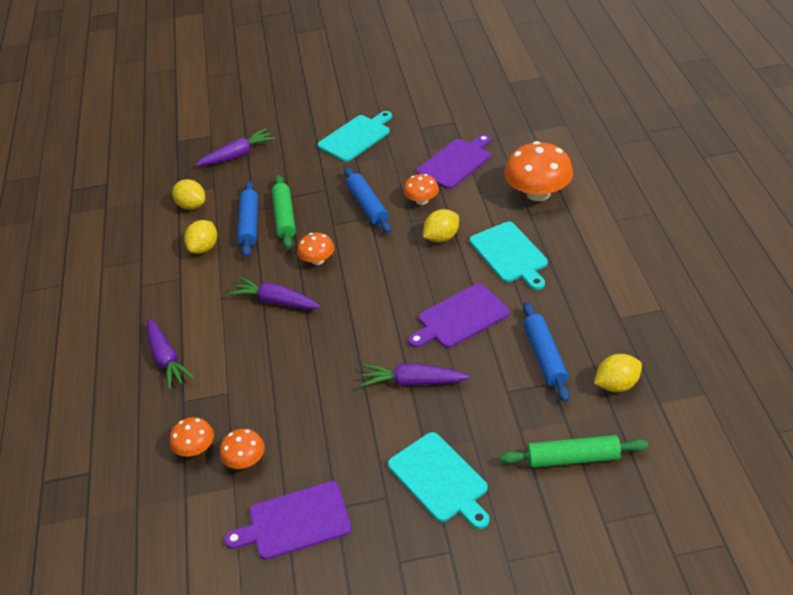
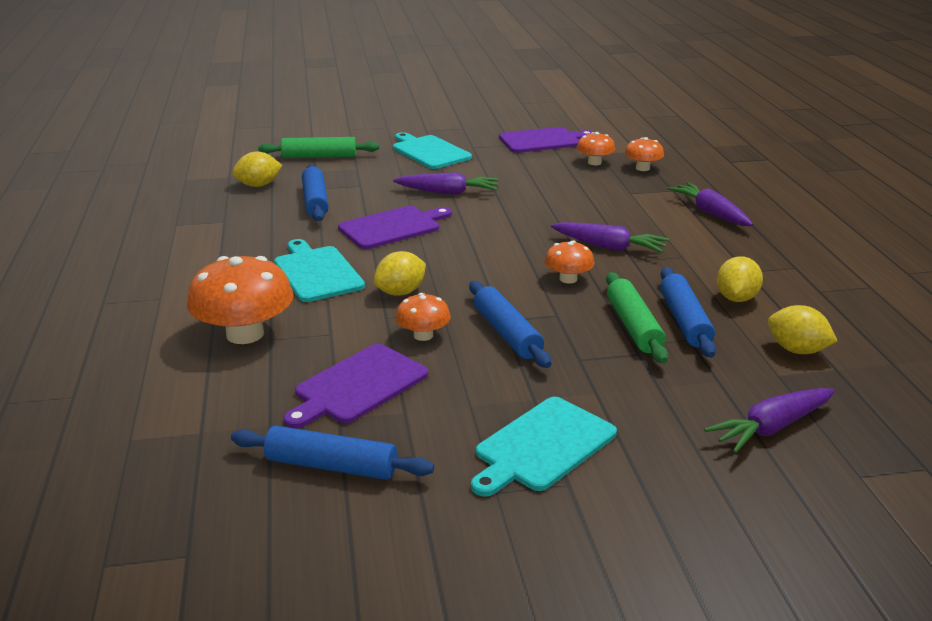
camera: 175 degrees right, 15 degrees down
none -> blue rolling pin [231,425,434,480]

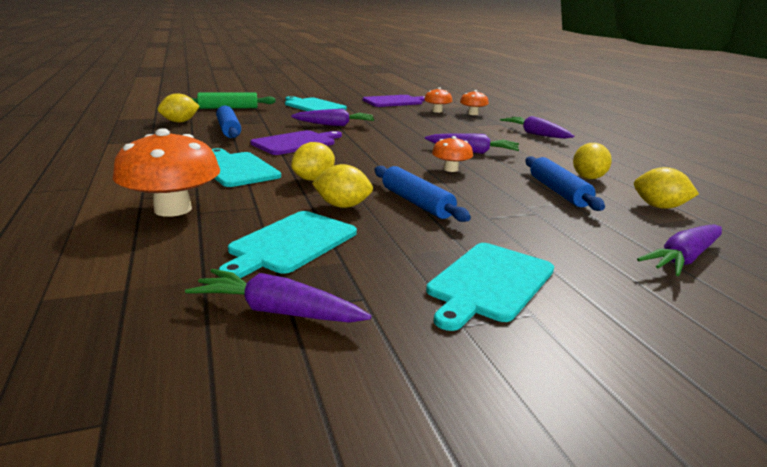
camera: 10 degrees left, 5 degrees down
blue rolling pin [231,425,434,480] -> purple carrot [185,269,371,323]
purple cutting board [284,344,428,429] -> turquoise cutting board [218,211,357,278]
orange mushroom [395,293,451,341] -> yellow lemon [312,164,373,208]
green rolling pin [606,272,668,363] -> none

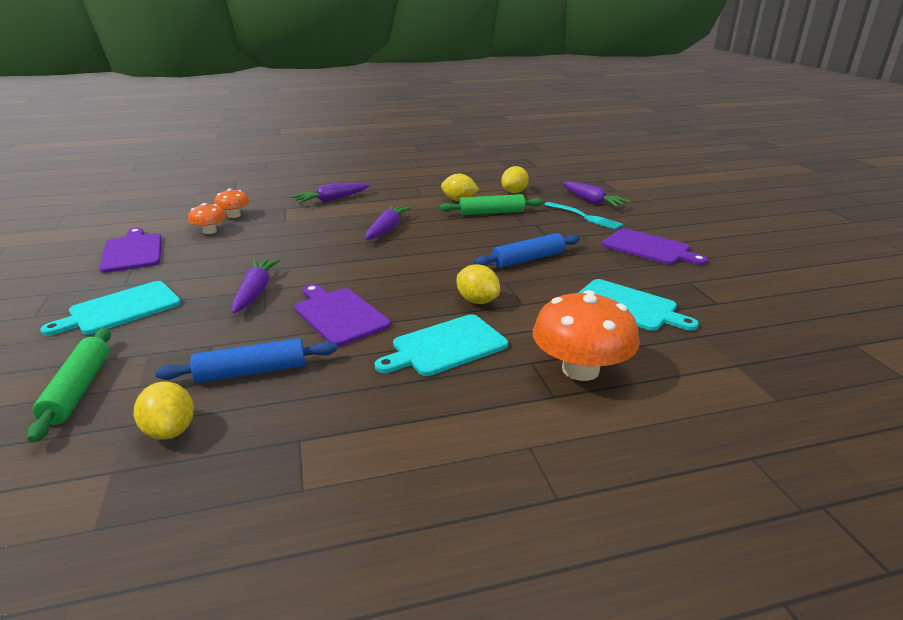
camera: 85 degrees left, 5 degrees up
purple carrot [185,269,371,323] -> none
yellow lemon [312,164,373,208] -> none
turquoise cutting board [426,243,554,331] -> purple cutting board [602,228,708,265]
orange mushroom [432,136,473,172] -> none
blue rolling pin [525,156,605,211] -> green rolling pin [440,194,543,215]
none -> turquoise fork [544,202,623,230]

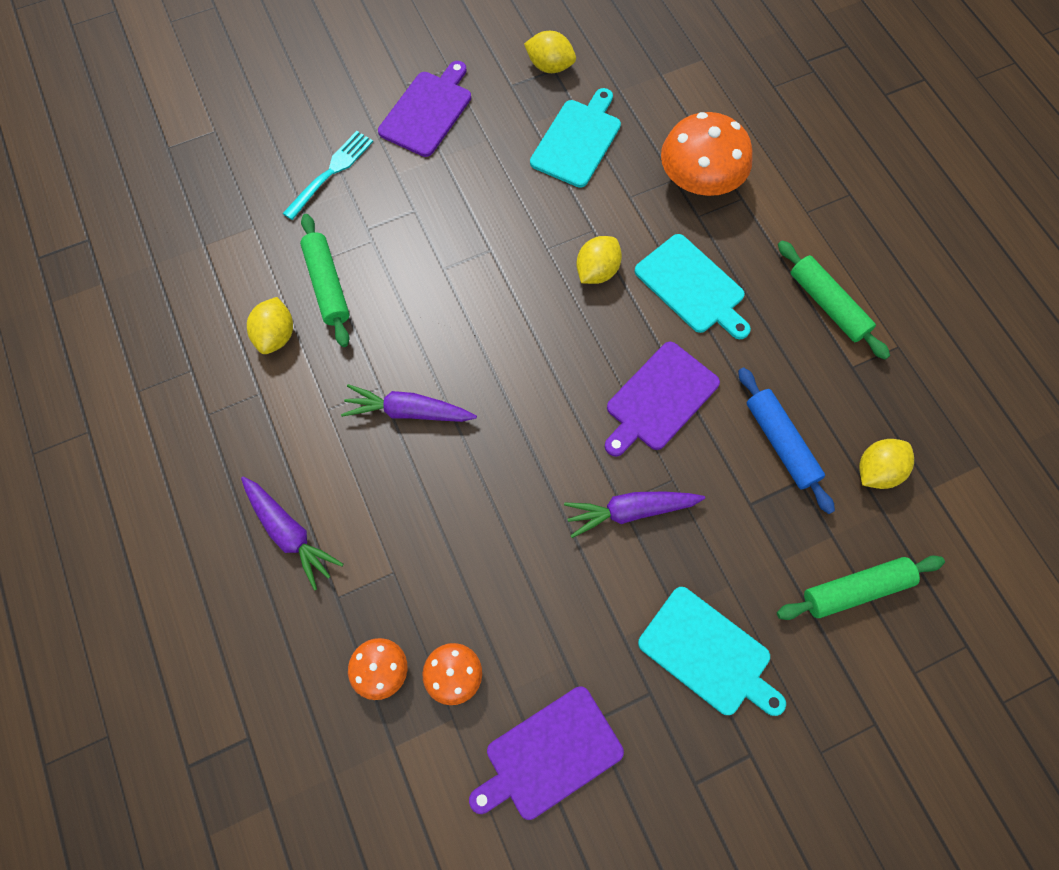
camera: 100 degrees left, 40 degrees up
blue rolling pin [474,233,580,268] -> none
yellow lemon [501,166,529,193] -> yellow lemon moved to [524,31,576,73]
purple carrot [562,181,631,207] -> none
none -> green rolling pin [778,240,890,360]

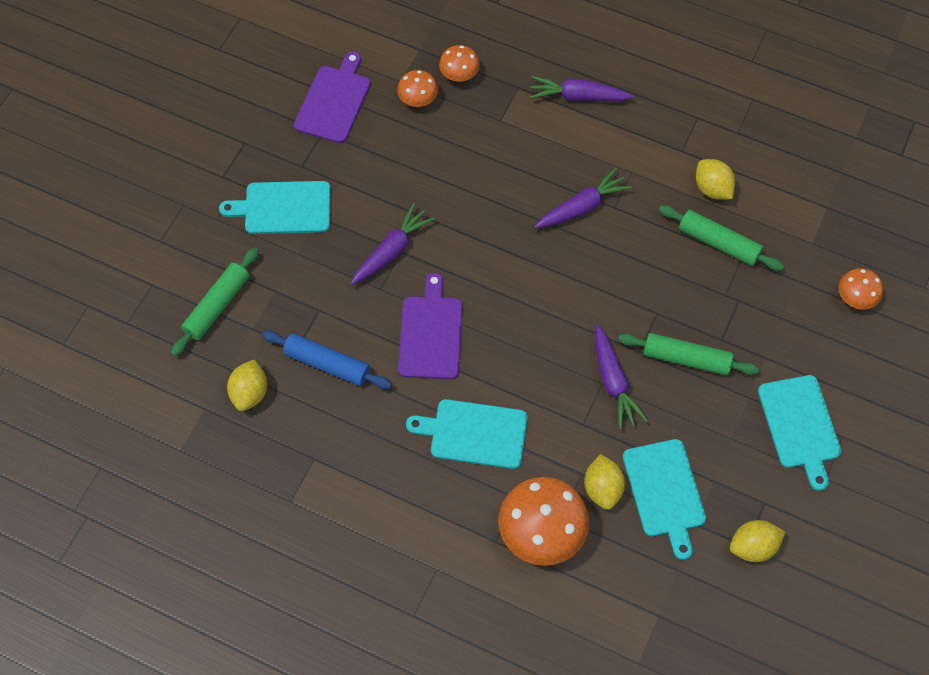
camera: 140 degrees right, 5 degrees down
turquoise fork [282,131,373,220] -> none
purple cutting board [378,61,471,157] -> turquoise cutting board [758,375,841,491]
yellow lemon [576,236,622,284] -> yellow lemon moved to [584,454,625,510]
green rolling pin [778,240,890,360] -> green rolling pin moved to [618,333,759,375]
none -> purple carrot [595,324,648,430]
none -> orange mushroom [839,268,883,309]

